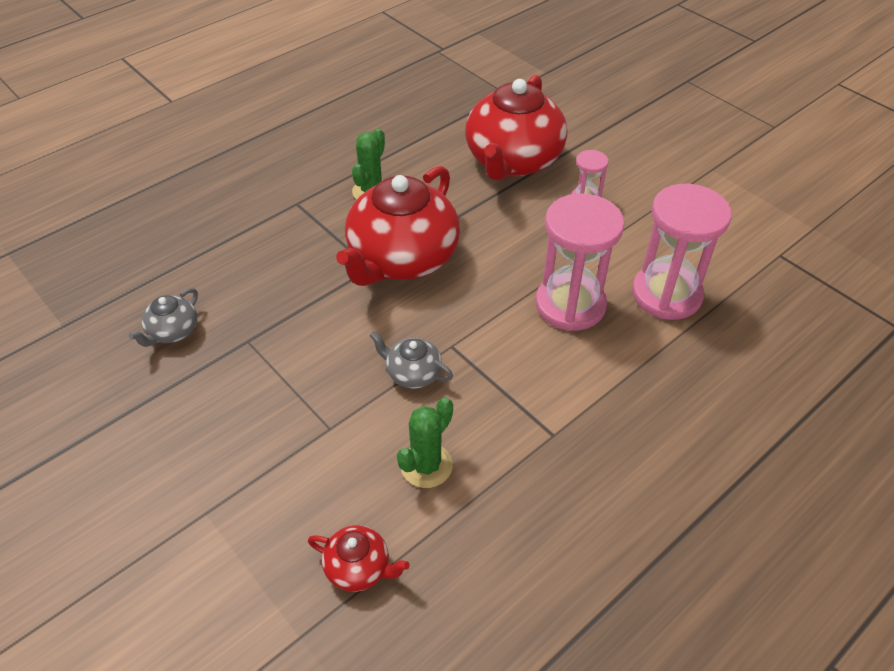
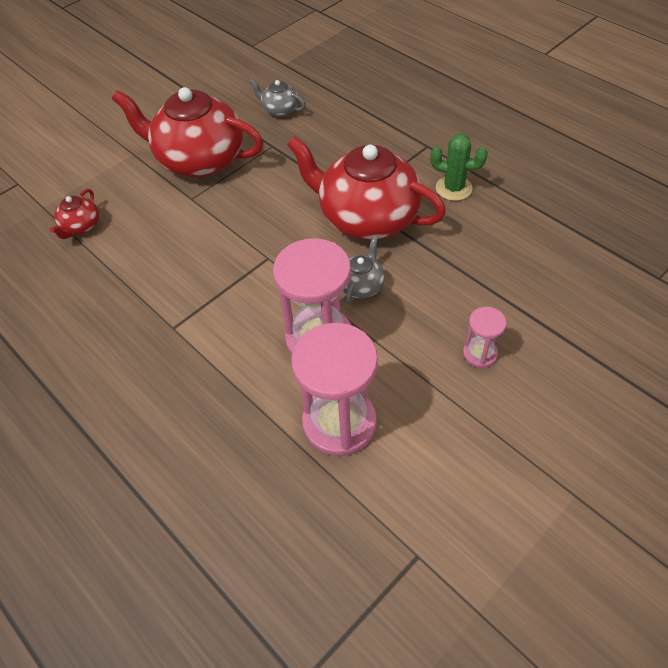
camera: 90 degrees right, 5 degrees up
grey teapot [369,331,453,389] -> grey teapot moved to [343,236,385,305]
green cactus [397,397,453,488] -> none
red teapot [465,75,567,181] -> red teapot moved to [112,87,263,177]

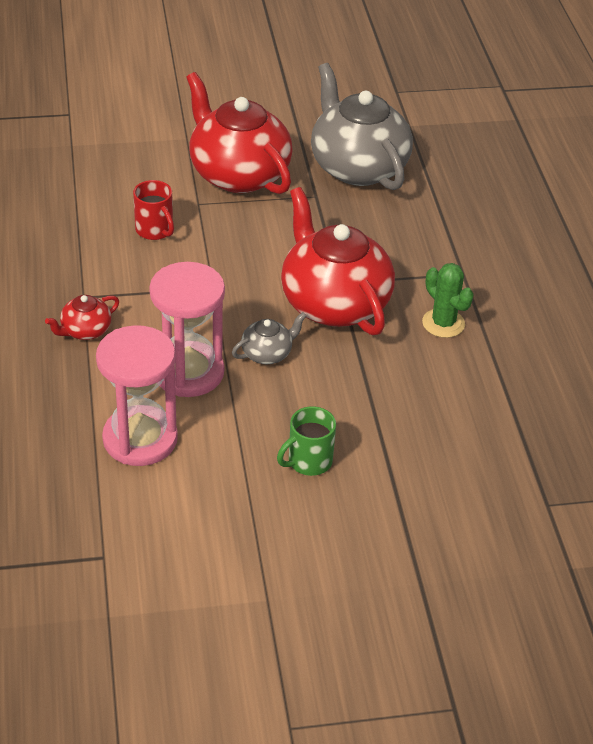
camera: 30 degrees right, 10 degrees down
red teapot [50,189,99,239] -> red teapot moved to [45,295,119,340]
grey teapot [249,78,305,117] -> grey teapot [311,63,413,190], size x2.28
pink hourglass [463,307,506,368] -> green mug [277,406,336,476]
none -> red mug [133,180,174,240]

